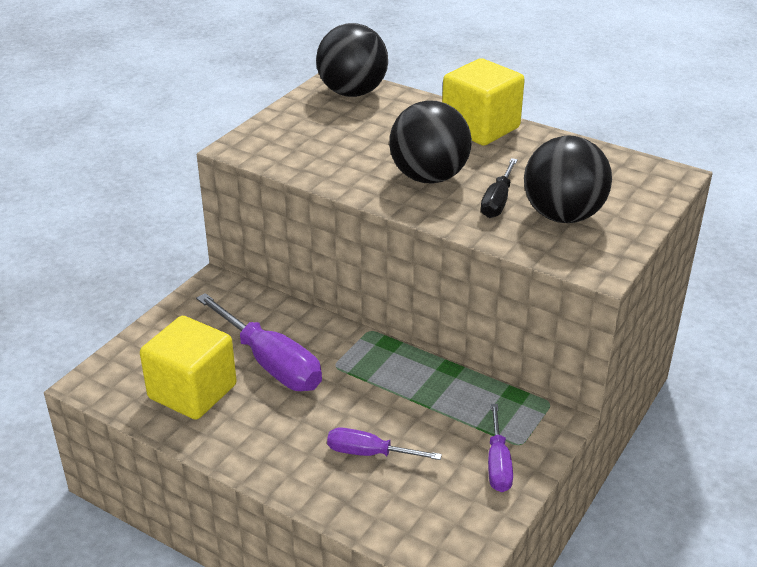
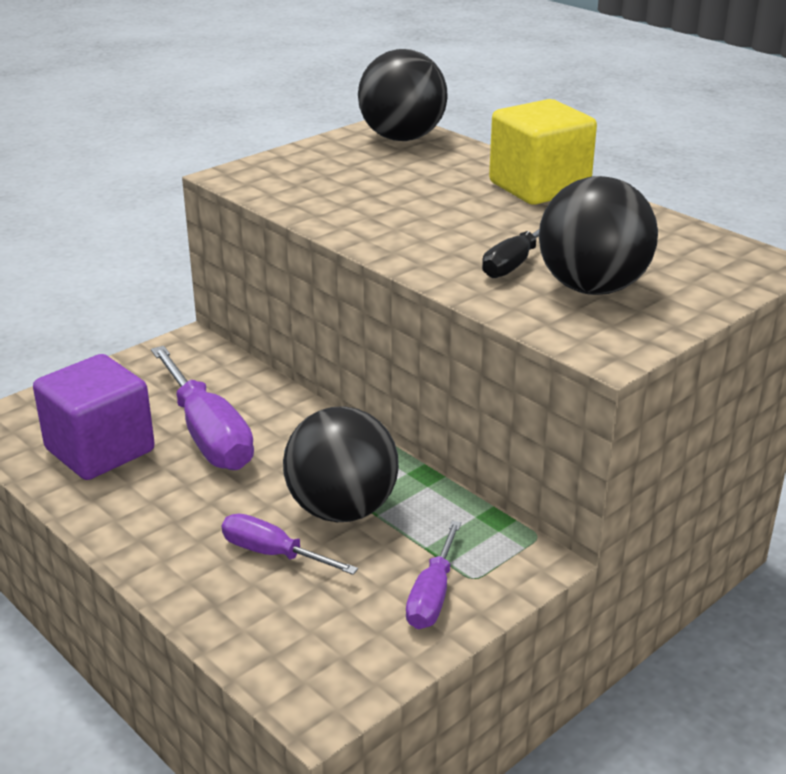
camera: 15 degrees right, 5 degrees down
yellow cube [140,316,237,420] -> purple cube [33,354,155,480]
black ball [389,100,472,183] -> black ball moved to [283,406,399,522]

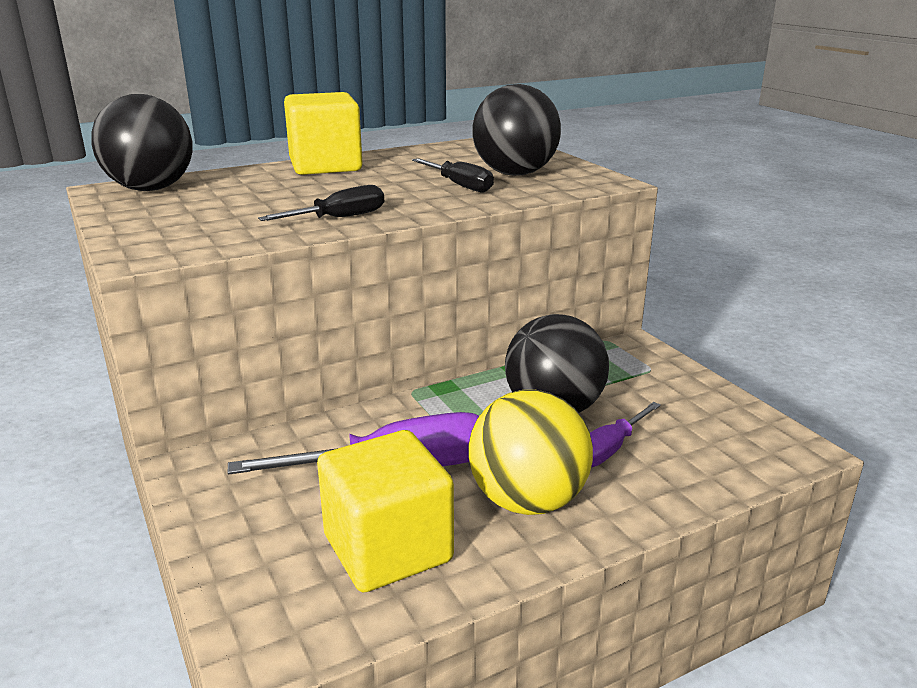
camera: 75 degrees left, 5 degrees down
purple cube [33,354,155,480] -> yellow cube [317,430,454,592]
purple screwdriver [406,521,461,629] -> none
none -> black screwdriver [258,185,384,221]
none -> yellow ball [469,390,593,515]

